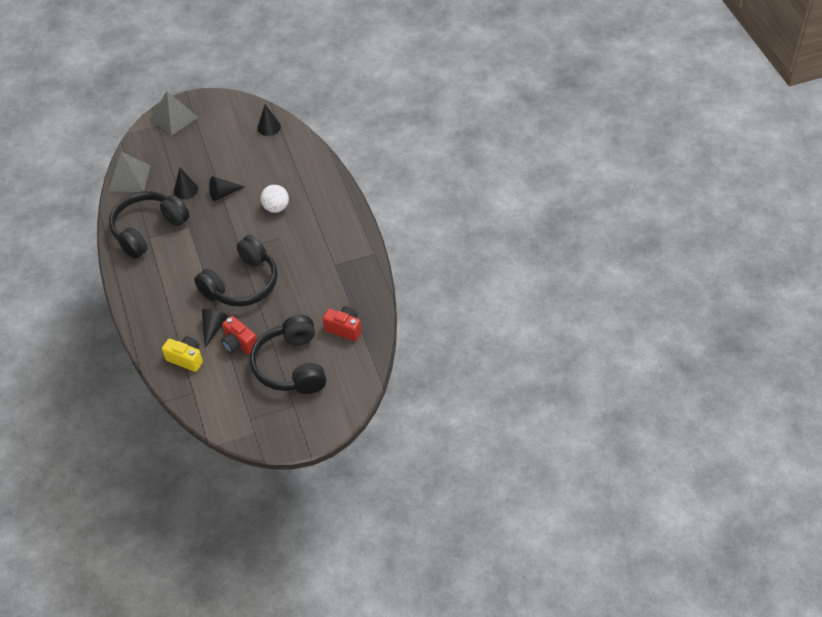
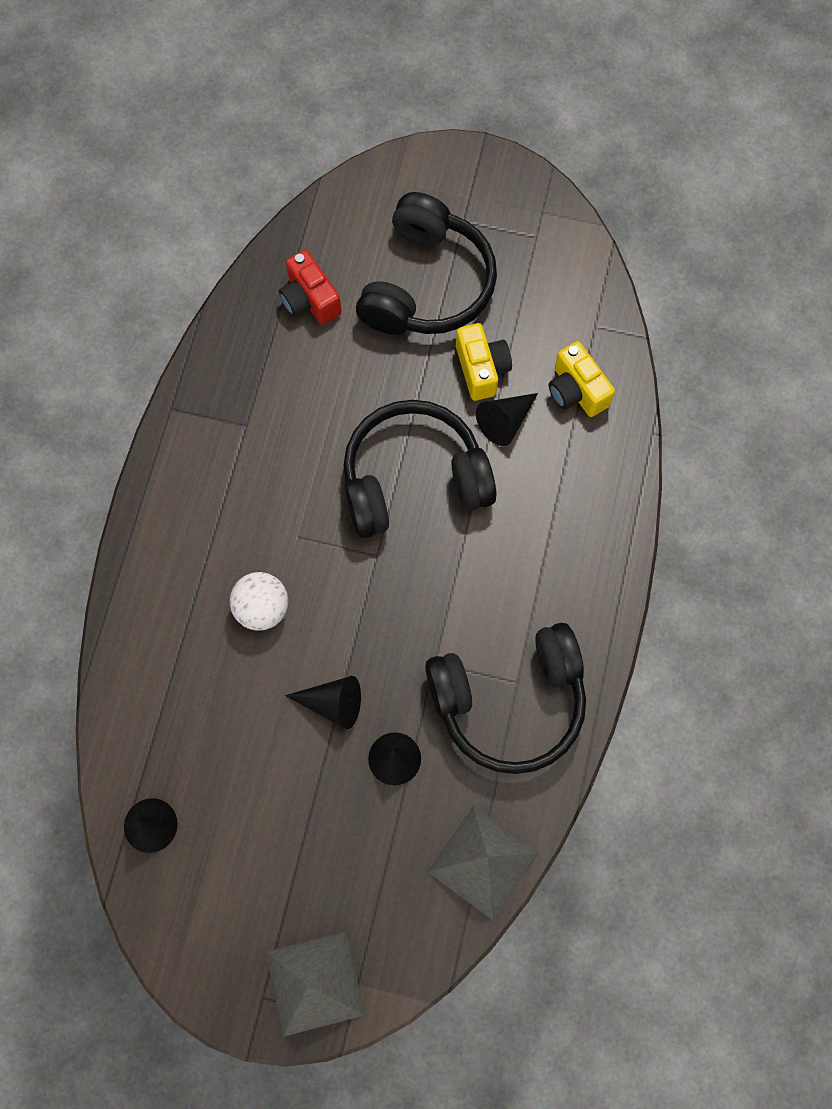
camera: 150 degrees left, 20 degrees up
red camera [221,316,257,354] -> yellow camera [456,323,512,401]

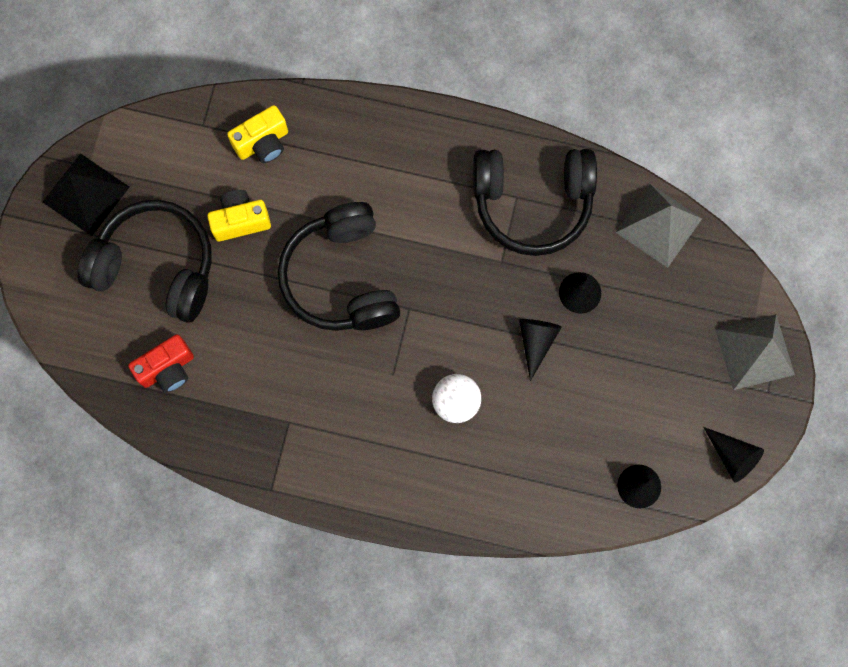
camera: 90 degrees left, 5 degrees up
black headphones [425,623,586,774] -> black headphones turned 105 degrees clockwise [473,149,597,256]
black cone [476,393,538,446] -> black cone moved to [703,427,764,482]
none -> black pyramid [43,153,129,236]

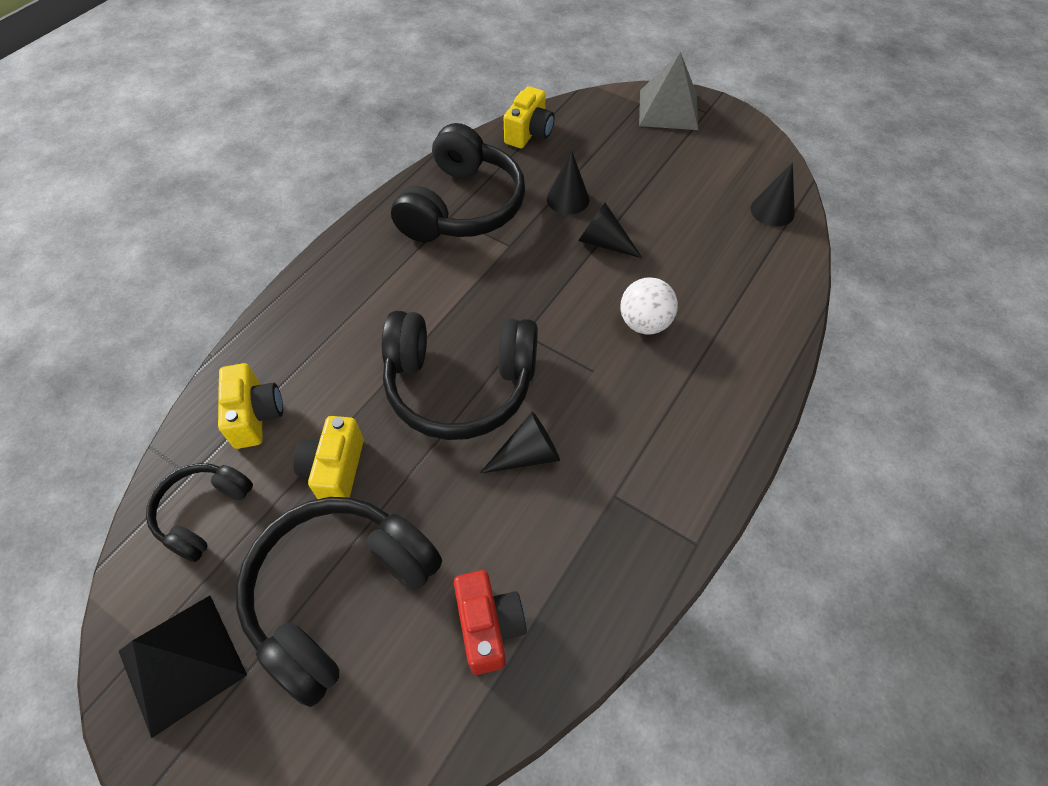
camera: 70 degrees left, 20 degrees down
grey pyramid [615,184,702,268] -> yellow camera [504,86,554,148]
black cone [703,427,764,482] -> black cone moved to [480,412,560,474]
none -> black headphones [146,463,253,562]

